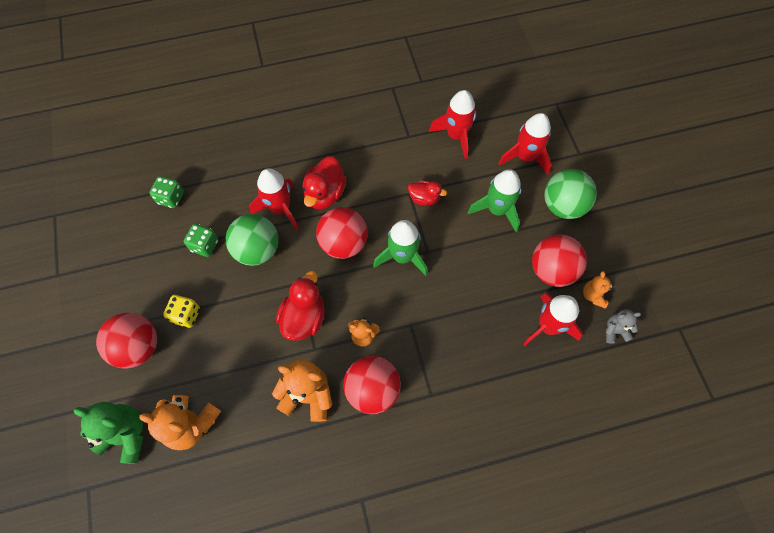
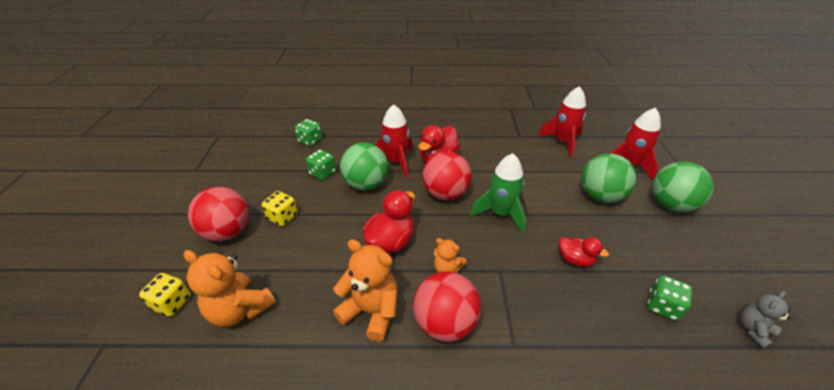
camera: 15 degrees right, 25 degrees down
green teddy bear [74,402,143,464] -> yellow dice [139,273,191,317]
red duck [408,181,447,206] -> red duck moved to [559,237,609,267]
green rocket [468,169,521,232] -> green ball [581,153,636,203]
red rocket [523,293,583,346] -> green dice [648,275,692,321]
red ball [532,235,587,287] -> none
orange teddy bear [583,271,614,308] -> none
grey teddy bear [606,309,641,344] -> grey teddy bear turned 45 degrees counterclockwise [740,291,791,348]

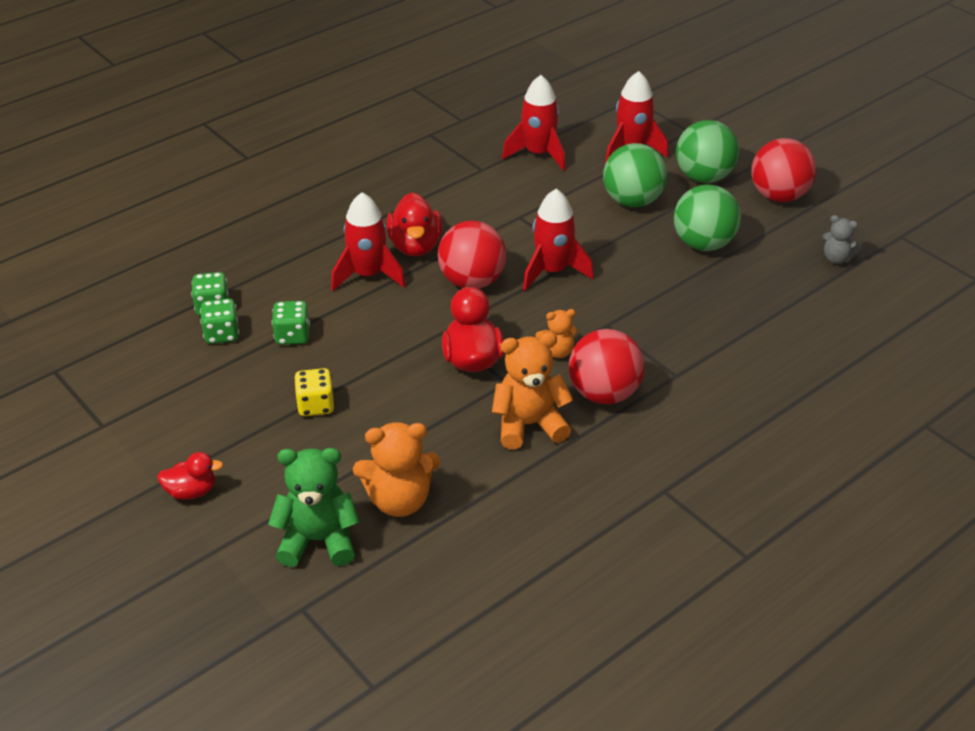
camera: 40 degrees left, 0 degrees up
yellow dice [139,273,191,317] -> green teddy bear [268,448,360,567]
red ball [188,187,249,241] -> red ball moved to [751,138,816,202]
green ball [340,143,388,190] -> green ball moved to [674,184,741,251]
green rocket [470,153,526,233] -> red rocket [523,189,594,291]
red duck [559,237,609,267] -> red duck moved to [157,452,223,500]
green dice [648,275,692,321] -> green dice moved to [200,299,239,344]
grey teddy bear [740,291,791,348] -> grey teddy bear turned 75 degrees counterclockwise [822,215,862,264]

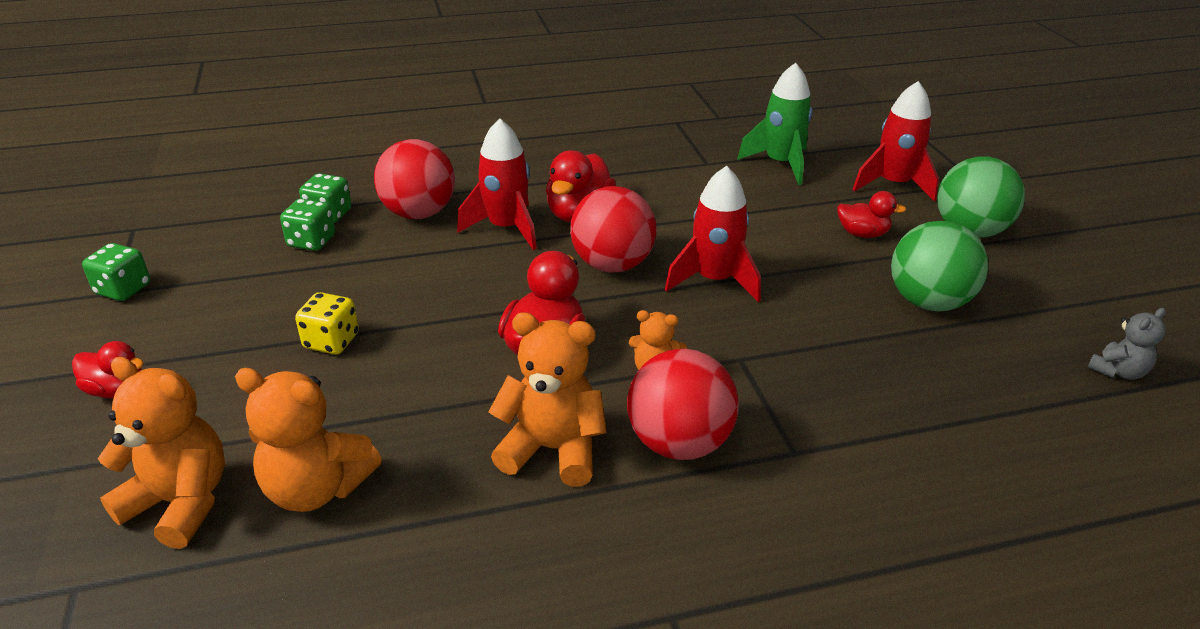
camera: 25 degrees right, 5 degrees down
green teddy bear [268,448,360,567] -> orange teddy bear [98,357,225,549]
green dice [272,301,310,345] -> green dice moved to [82,243,150,301]
red rocket [502,75,566,171] -> green rocket [737,63,812,185]
green ball [603,143,667,207] -> red duck [837,191,907,238]
red ball [751,138,816,202] -> red ball moved to [374,139,455,219]
grey teddy bear [822,215,862,264] -> grey teddy bear turned 90 degrees counterclockwise [1088,308,1166,380]

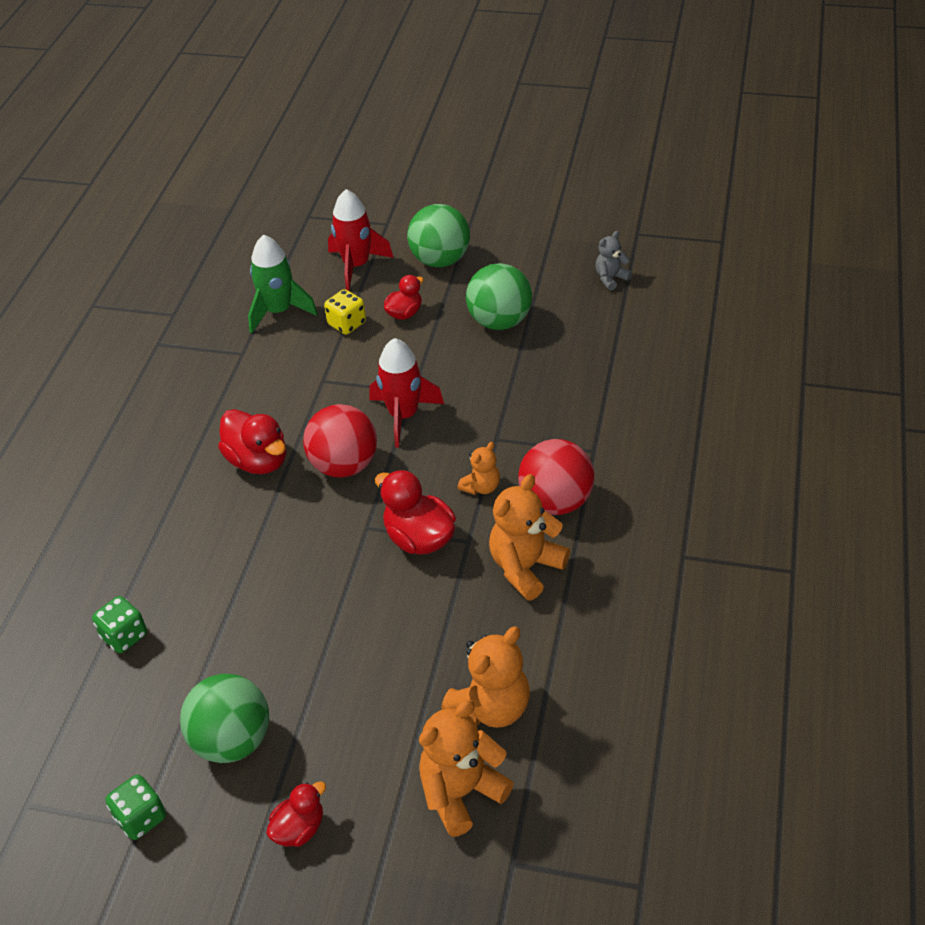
camera: 60 degrees left, 10 degrees up
green dice [280,199,335,251] -> none
yellow dice [295,292,359,354] -> yellow dice moved to [324,289,366,335]
red ball [374,139,455,219] -> none
red rocket [457,118,537,250] -> none
grey teddy bear [1088,308,1166,380] -> grey teddy bear turned 120 degrees counterclockwise [595,231,632,290]
none -> green ball [180,674,269,763]

